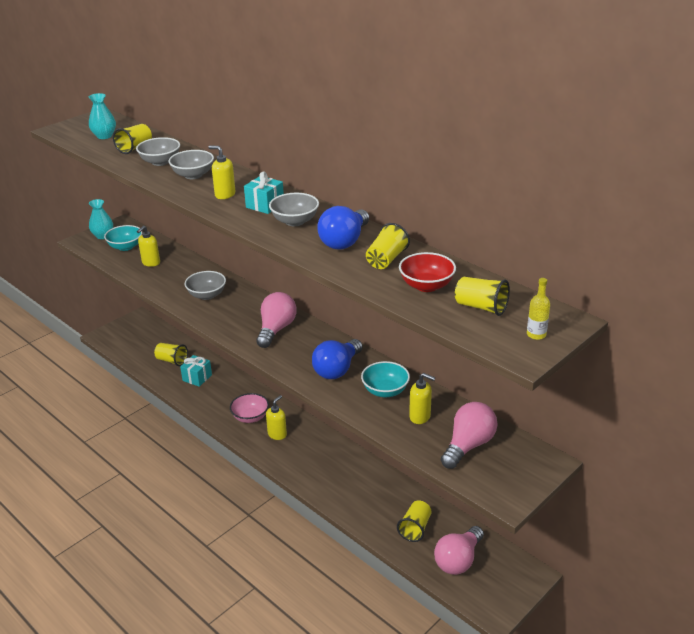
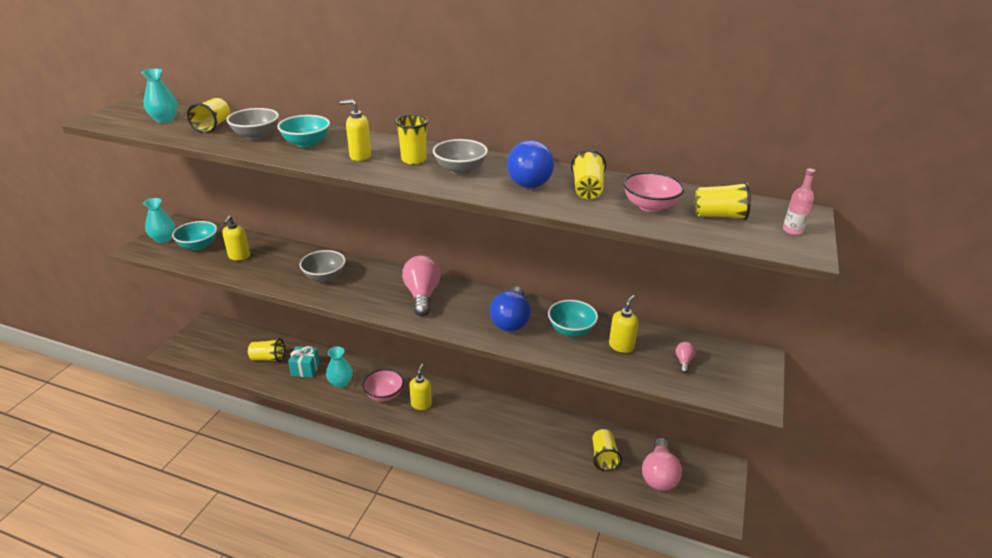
camera: 25 degrees left, 0 degrees up
grey bowl [168,150,214,179] -> turquoise bowl [277,115,330,147]
turquoise gift [244,171,284,214] -> yellow cup [395,114,429,165]
red bowl [399,252,456,292] -> pink bowl [623,172,685,212]
yellow soap dispenser [409,373,435,424] -> yellow soap dispenser turned 60 degrees counterclockwise [609,295,639,353]
pink light bulb [441,402,497,469] -> pink light bulb [676,342,695,373], size x0.45
yellow bottle [527,278,550,340] -> pink bottle [783,168,816,235]
none -> turquoise vase [326,347,353,388]

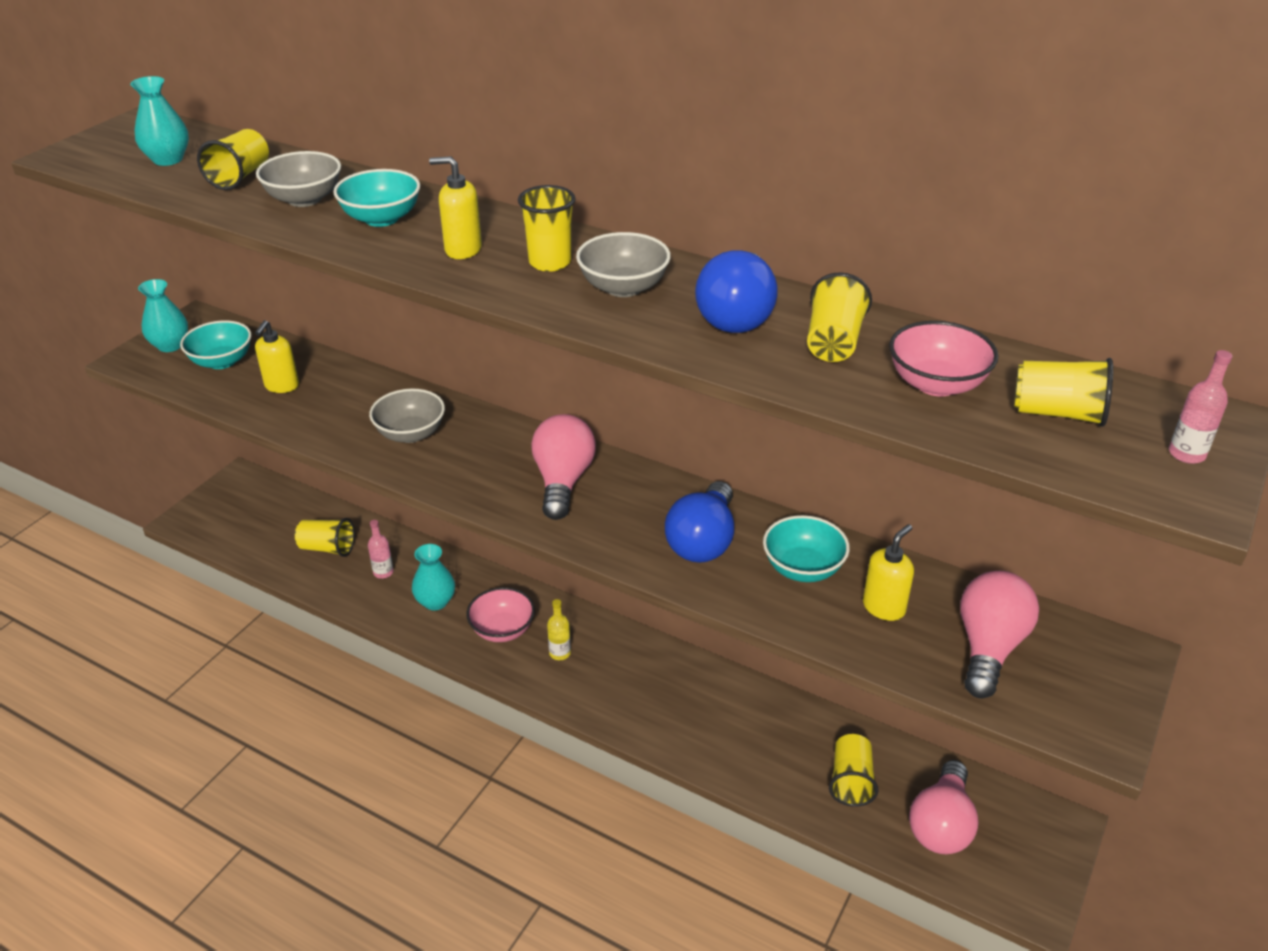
camera: 10 degrees right, 5 degrees up
turquoise gift [288,346,320,378] -> pink bottle [368,520,394,579]
yellow soap dispenser [409,364,432,410] -> yellow bottle [547,599,571,660]
pink light bulb [676,342,695,373] -> pink light bulb [960,571,1039,698], size x2.23

